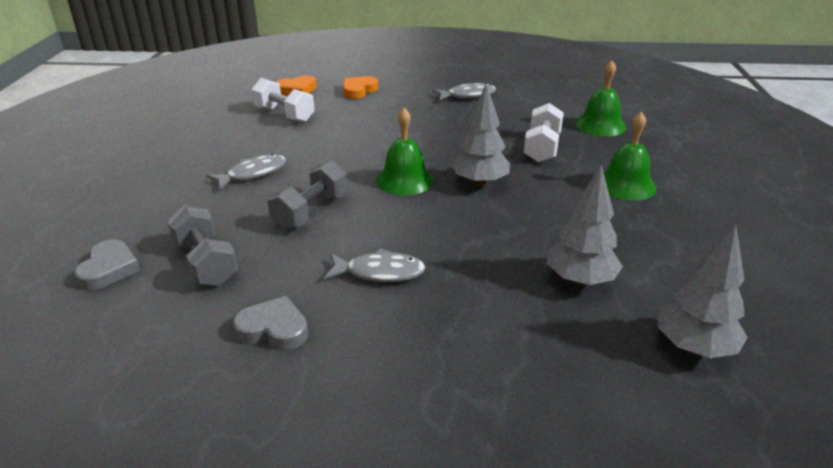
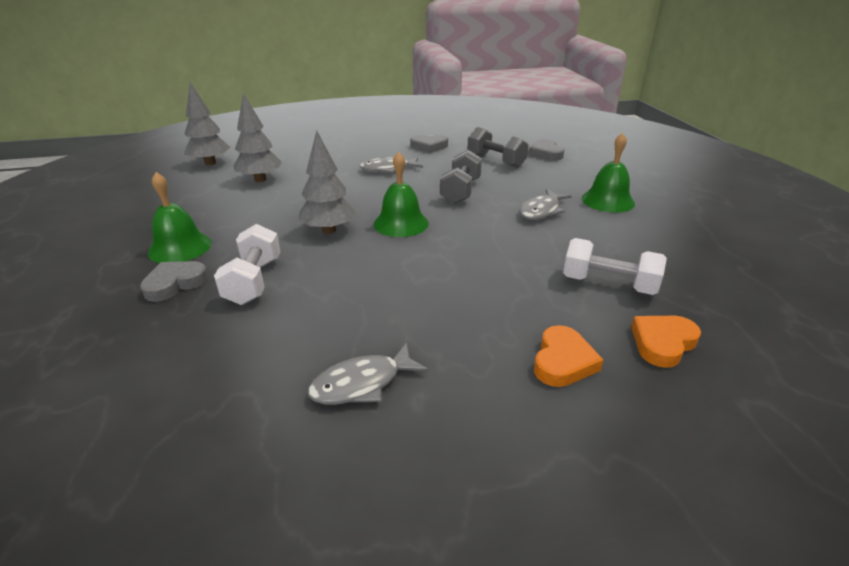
camera: 165 degrees right, 0 degrees up
green bell [575,60,626,137] -> green bell moved to [582,133,635,213]
none -> grey heart [140,261,209,302]

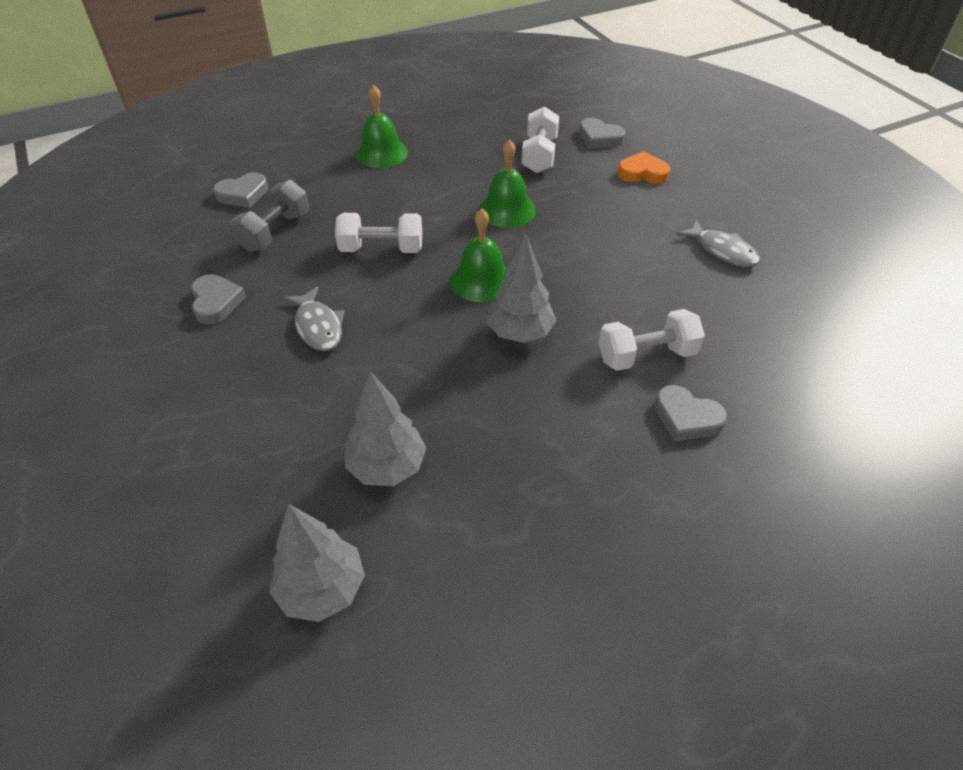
camera: 105 degrees left, 15 degrees up
green bell [148,172,212,263] -> green bell moved to [478,139,536,228]
grey dumbbell [440,150,482,204] -> white dumbbell [335,213,422,253]
grey fish [519,189,571,220] -> none
orange heart [631,316,701,368] -> grey heart [579,118,625,148]

